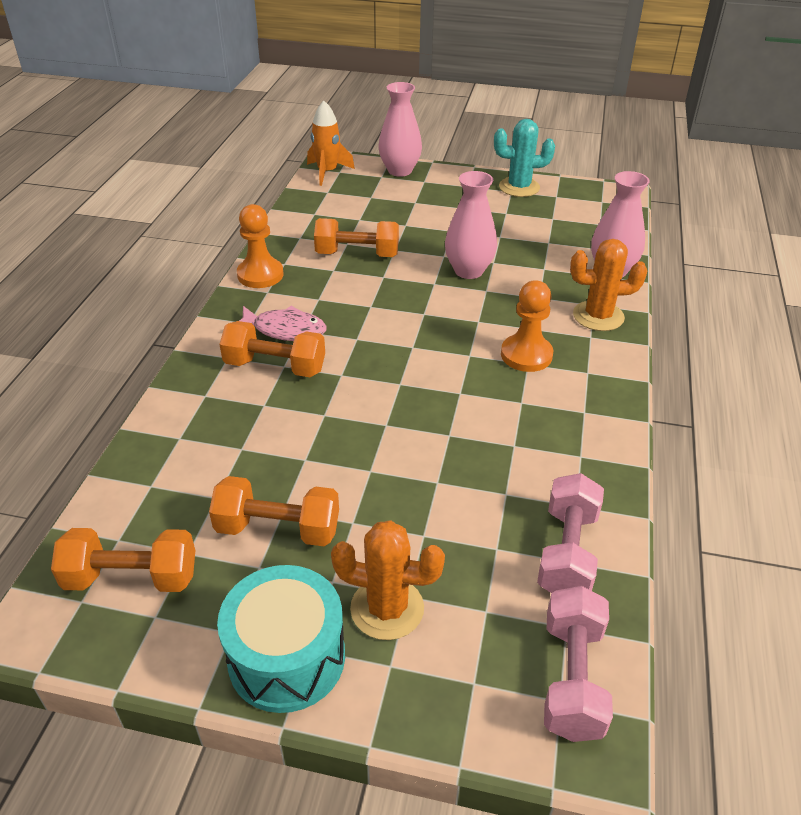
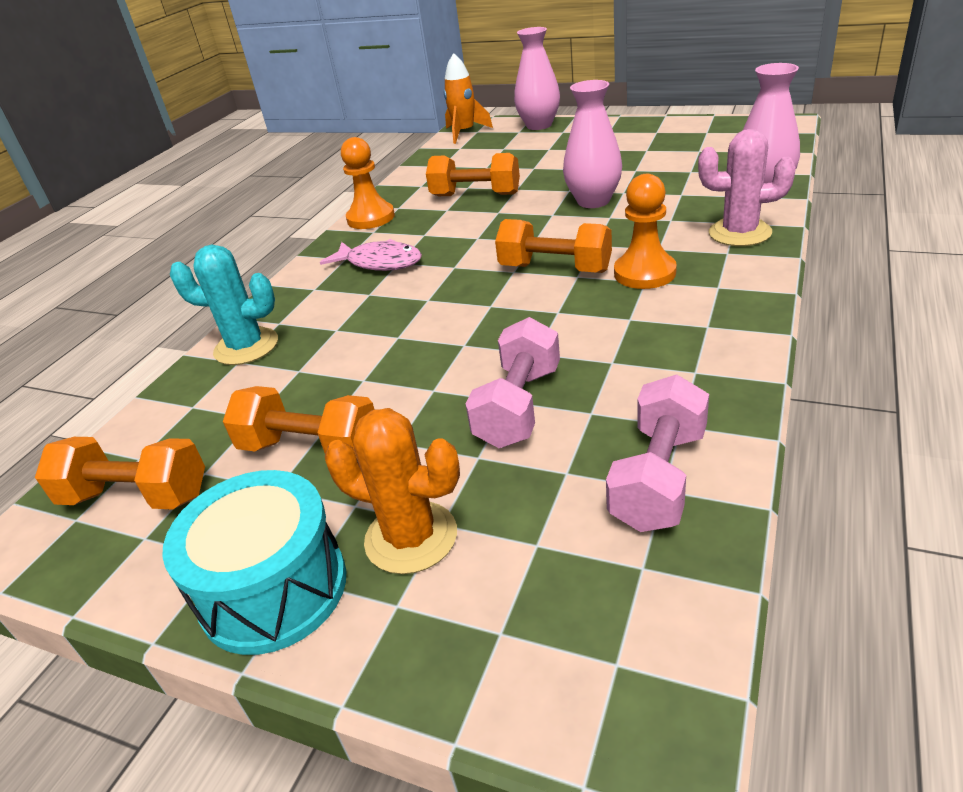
camera: 15 degrees right, 5 degrees down
orange dumbbell [220,321,325,377] -> orange dumbbell moved to [495,219,612,273]
turquoise cactus [494,119,555,197] -> turquoise cactus moved to [170,244,278,365]
pink dumbbell [544,586,613,742] -> pink dumbbell moved to [465,317,560,448]
orange cactus [570,239,647,331] -> pink cactus [698,129,796,246]

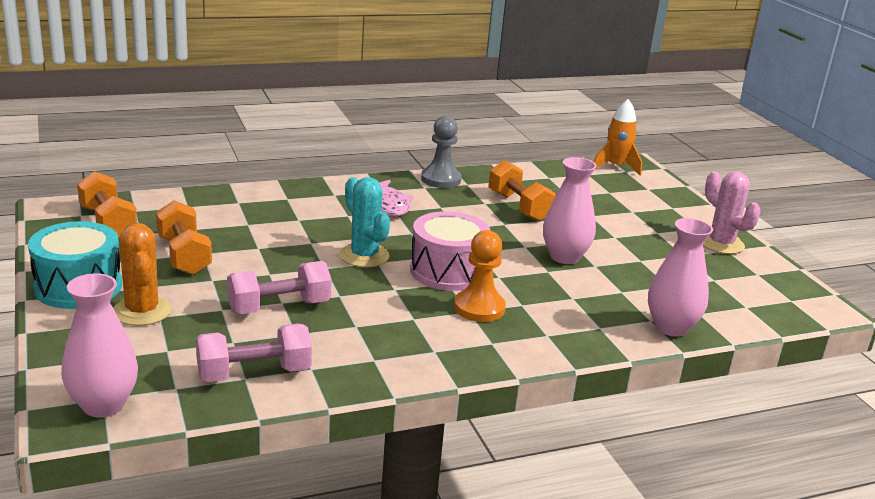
camera: 40 degrees right, 10 degrees down
turquoise cactus [170,244,278,365] -> turquoise cactus moved to [339,177,390,267]
orange pawn [341,137,395,229] -> grey pawn [421,116,462,188]
orange dumbbell [495,219,612,273] -> pink drum [410,211,491,291]
pink vase [514,27,560,130] -> pink vase moved to [61,274,138,418]
pink cactus [698,129,796,246] -> pink cactus moved to [703,172,761,254]

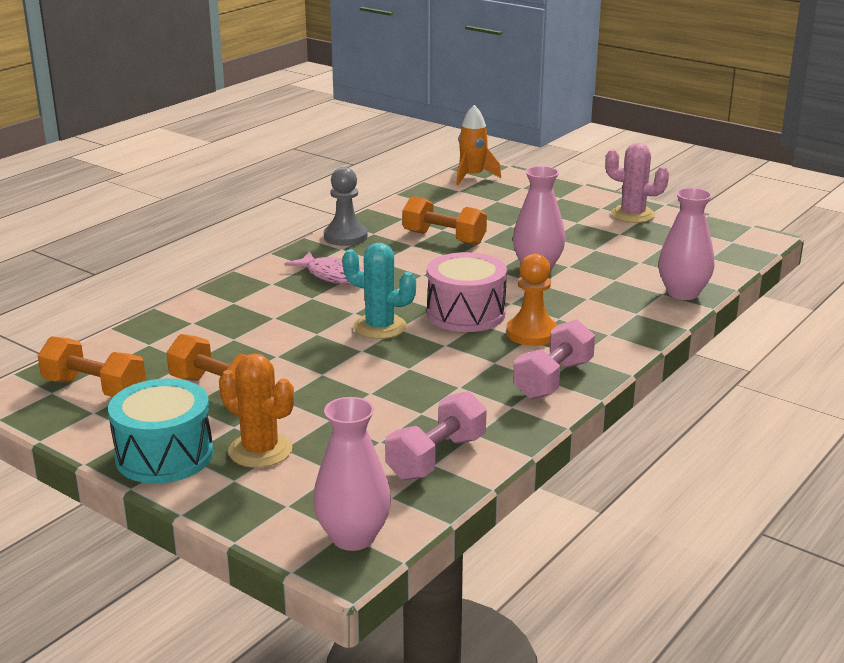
camera: 30 degrees left, 0 degrees up
pink dumbbell [227,261,332,314] -> pink dumbbell moved to [513,320,595,399]

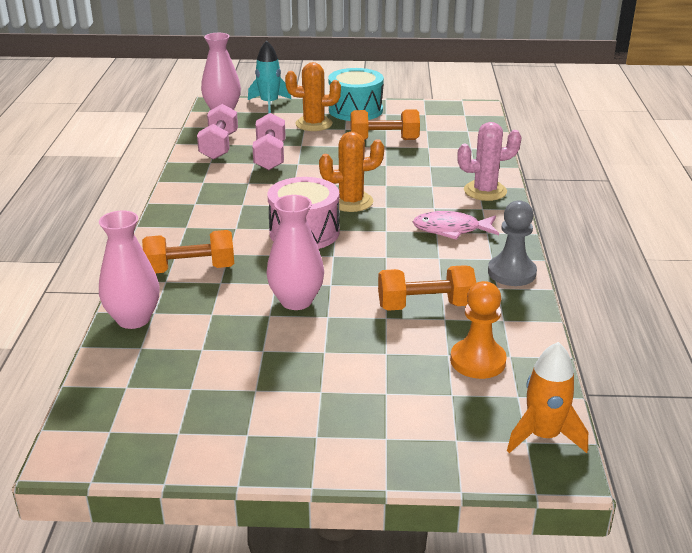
camera: 145 degrees right, 5 degrees up
orange dumbbell [38,336,146,397] -> orange dumbbell moved to [142,230,234,273]
turquoise cactus [342,243,416,339] -> orange cactus [319,132,384,212]
orange pawn [506,253,557,346] -> orange pawn moved to [450,281,507,379]
pink dumbbell [513,320,595,399] -> pink dumbbell moved to [252,113,285,170]
pink cactus [605,143,669,223] -> pink cactus moved to [457,122,521,201]
none -> turquoise rocket [248,40,291,113]

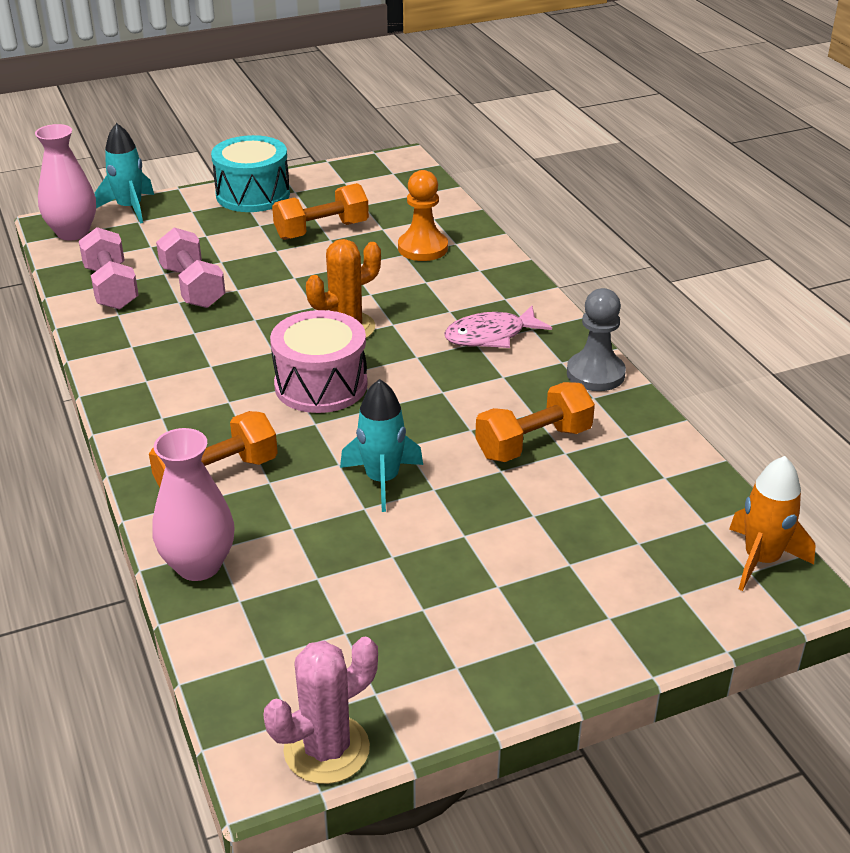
camera: 25 degrees left, 5 degrees up
pink vase [266,195,324,310] -> turquoise rocket [340,379,423,512]
orange cactus [285,62,341,131] -> none
orange pawn [450,281,507,379] -> orange pawn moved to [398,170,448,261]
pink cactus [457,122,521,201] -> pink cactus moved to [263,637,378,784]

